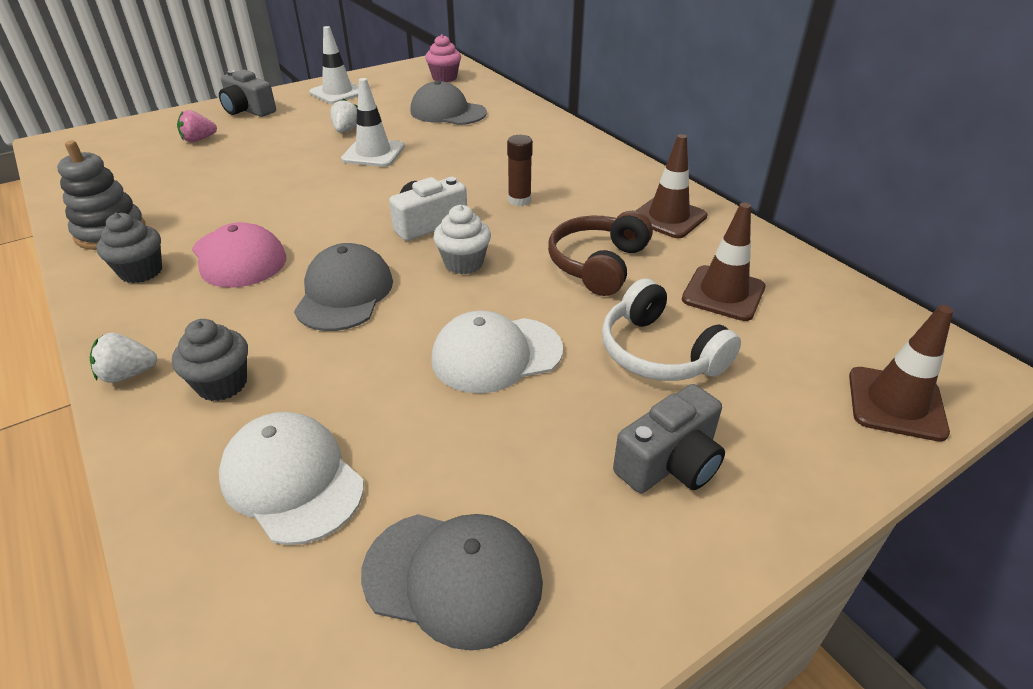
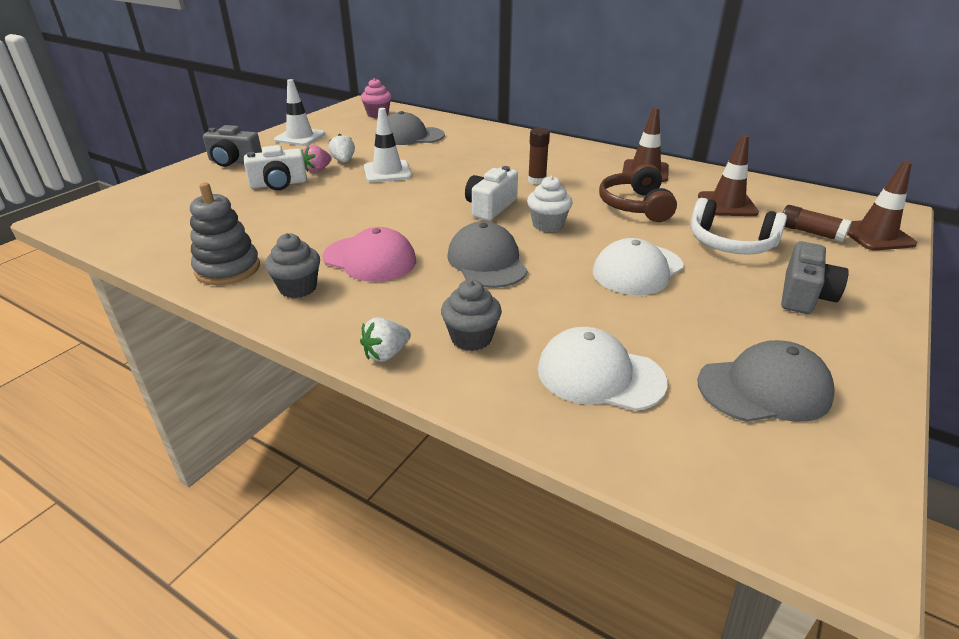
camera: 25 degrees left, 5 degrees down
pink strawberry [177,110,217,142] -> pink strawberry moved to [301,145,332,173]
none -> white camera [244,145,307,190]
none -> brown glue stick [783,205,852,242]

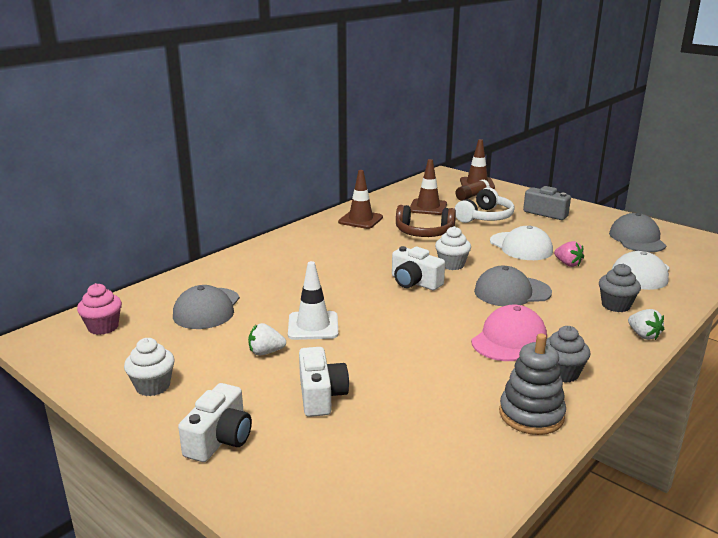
camera: 80 degrees left, 10 degrees down
grey camera [203,125,262,167] -> white camera [178,383,252,462]
white traffic cone [274,79,325,146] -> white cupcake [124,338,175,396]
pink strawberry [301,145,332,173] -> pink strawberry moved to [554,241,584,267]
brown glue stick [528,128,550,185] -> none

